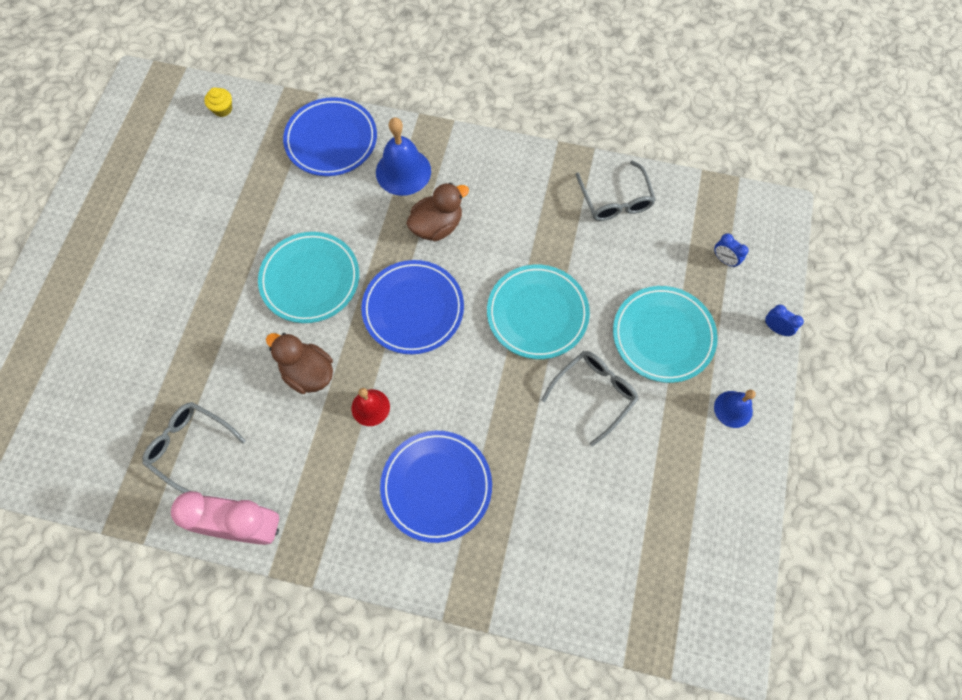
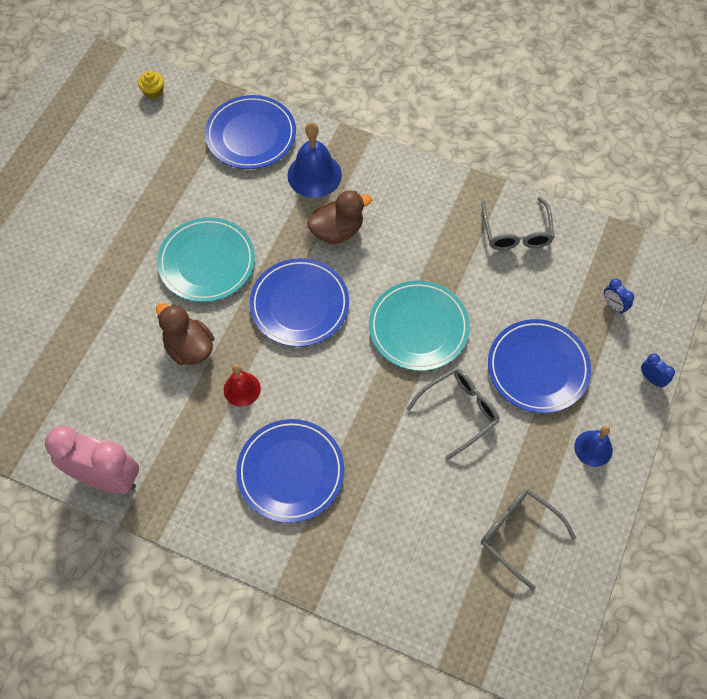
camera: 10 degrees right, 5 degrees down
grey glasses [142,402,246,493] -> grey glasses moved to [481,489,576,590]
turquoise plate [613,286,718,383] -> blue plate [488,319,591,413]

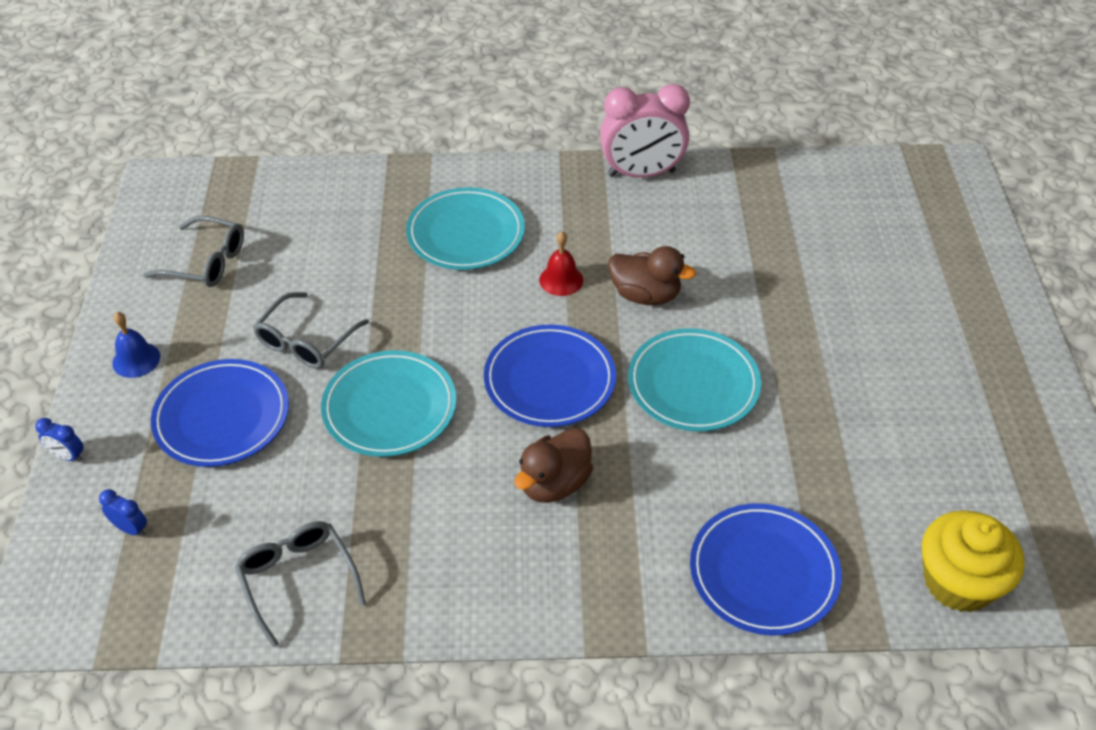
camera: 155 degrees right, 15 degrees down
yellow cupcake [138,71,164,99] -> yellow cupcake [922,510,1025,612], size x2.21
blue plate [236,419,344,523] -> turquoise plate [406,187,525,270]
blue bell [287,122,342,198] -> none

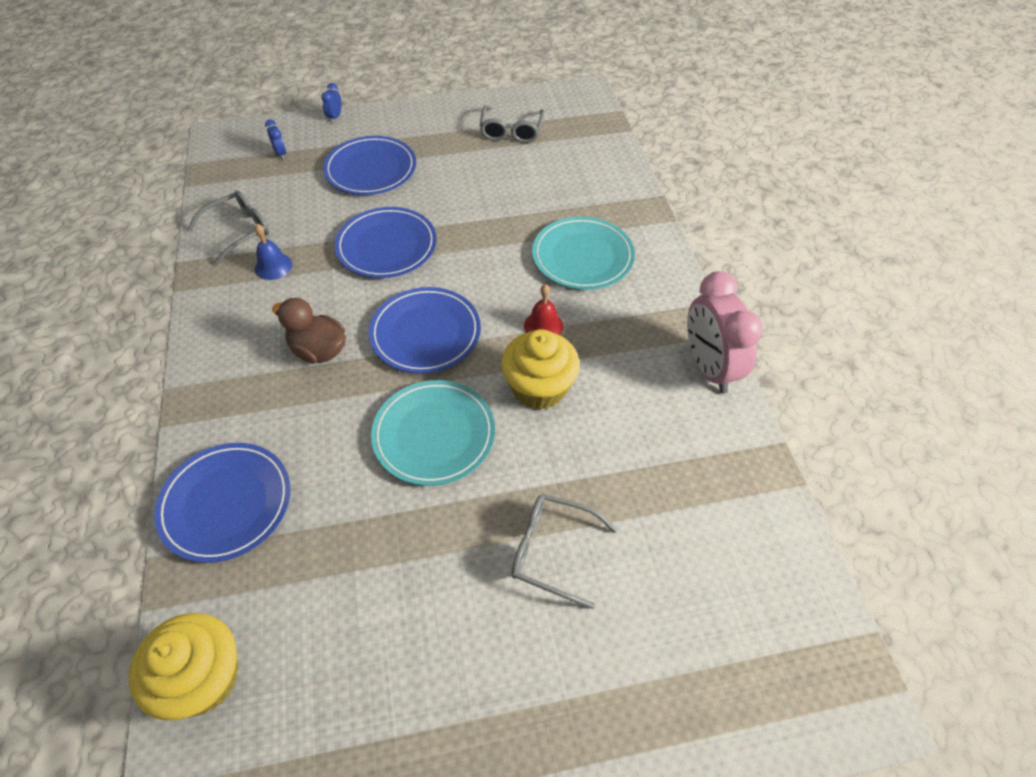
camera: 80 degrees right, 5 degrees up
blue clock [99,489,147,537] -> blue clock turned 45 degrees counterclockwise [265,119,286,160]
blue bell [112,312,160,378] -> blue bell moved to [254,224,292,280]
grey glasses [253,292,369,369] -> grey glasses moved to [511,494,617,609]
turquoise plate [321,350,457,457] -> blue plate [335,207,437,278]
brown duck [608,246,696,305] -> yellow cupcake [501,329,580,410]

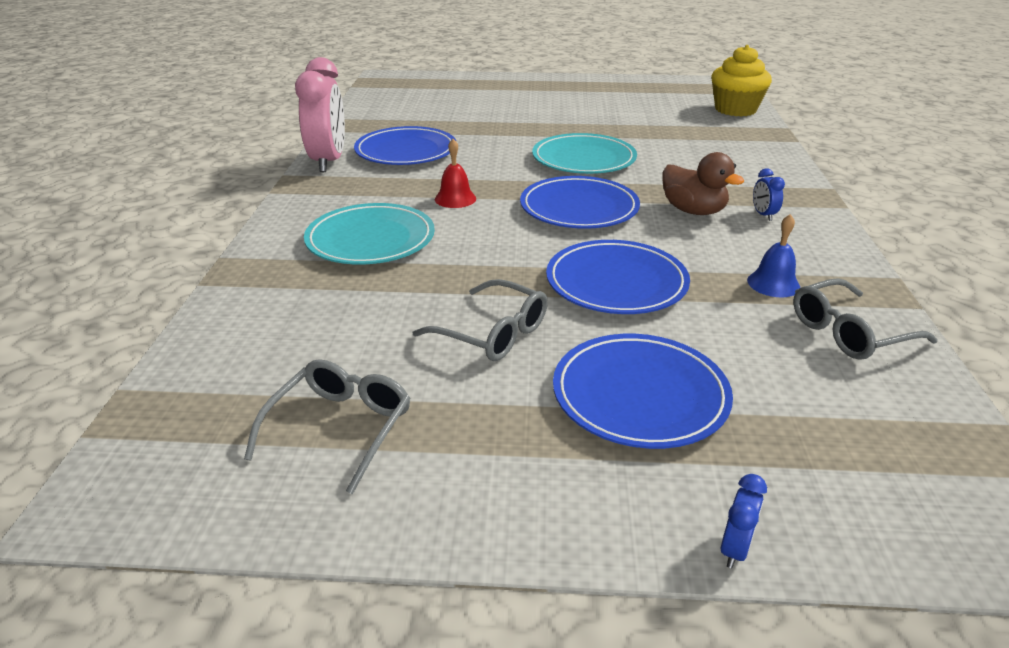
camera: 165 degrees left, 20 degrees down
blue plate [154,443,290,563] -> blue plate moved to [354,126,456,165]
blue clock [265,119,286,160] -> blue clock moved to [753,168,785,221]
yellow cupcake [501,329,580,410] -> none
grey glasses [511,494,617,609] -> grey glasses moved to [413,279,548,361]

